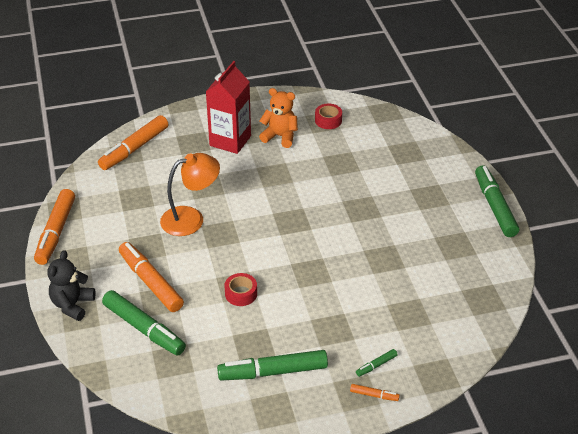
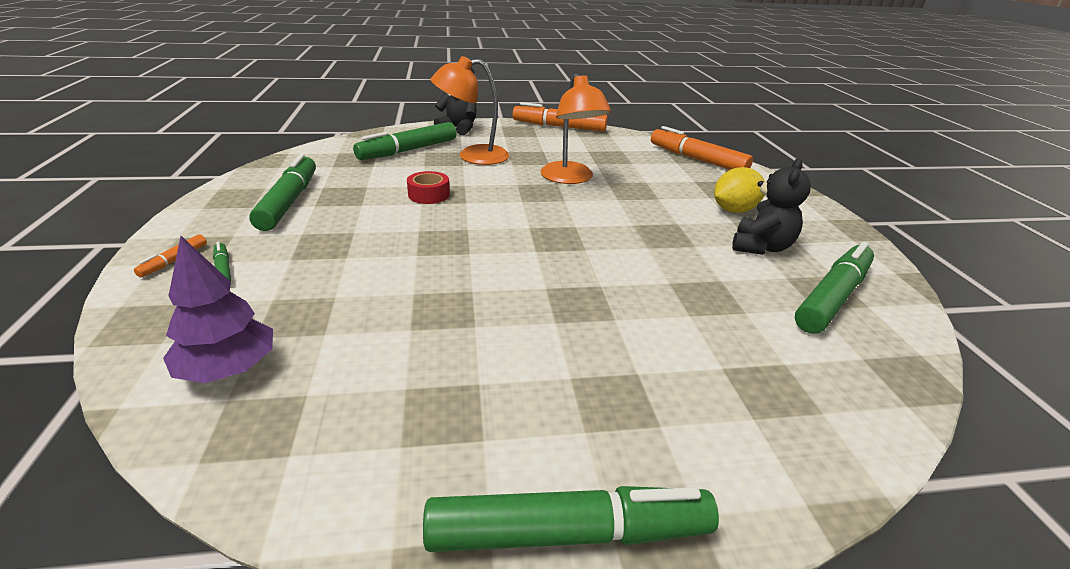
camera: 95 degrees right, 10 degrees down
orange marker [119,242,184,312] -> orange lamp [431,56,509,165]
red carton [206,61,251,154] -> yellow lemon [714,167,765,213]
orange teddy bear [259,88,298,148] -> black teddy bear [732,158,811,255]
red tape [315,104,342,129] -> green marker [795,242,874,334]
none -> purple tree [163,236,273,383]

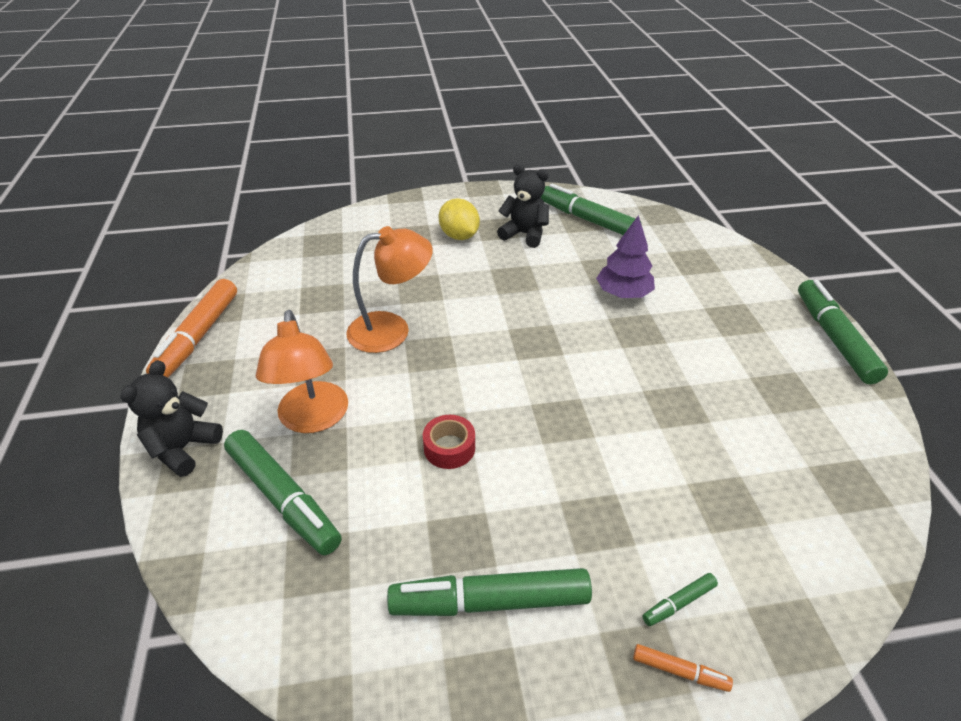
camera: 90 degrees left, 10 degrees up
purple tree [163,236,273,383] -> purple tree moved to [596,215,655,298]
orange marker [651,126,753,170] -> none

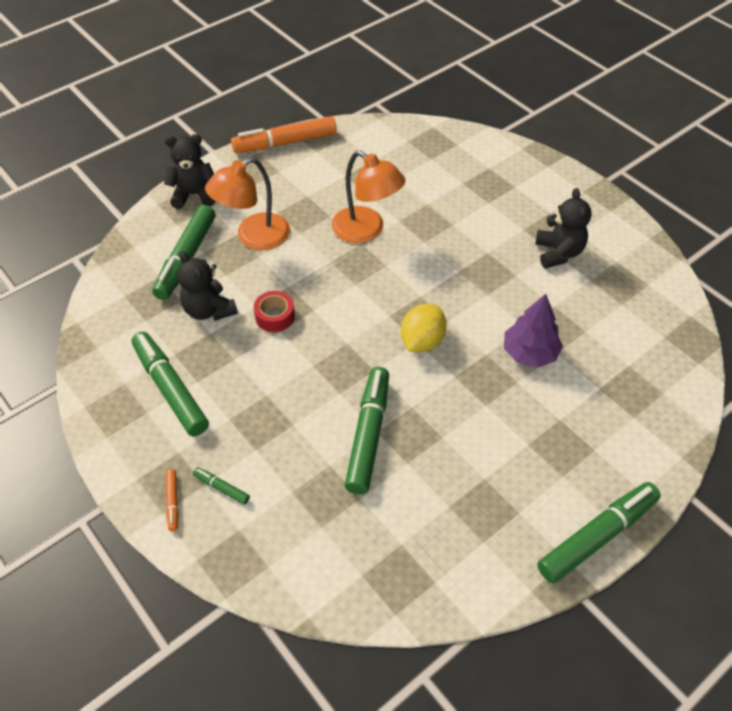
camera: 60 degrees right, 10 degrees up
yellow lemon [439,198,480,240] -> yellow lemon moved to [401,304,447,352]
green marker [540,184,641,235] -> green marker moved to [345,367,389,495]
none -> black teddy bear [178,251,238,321]

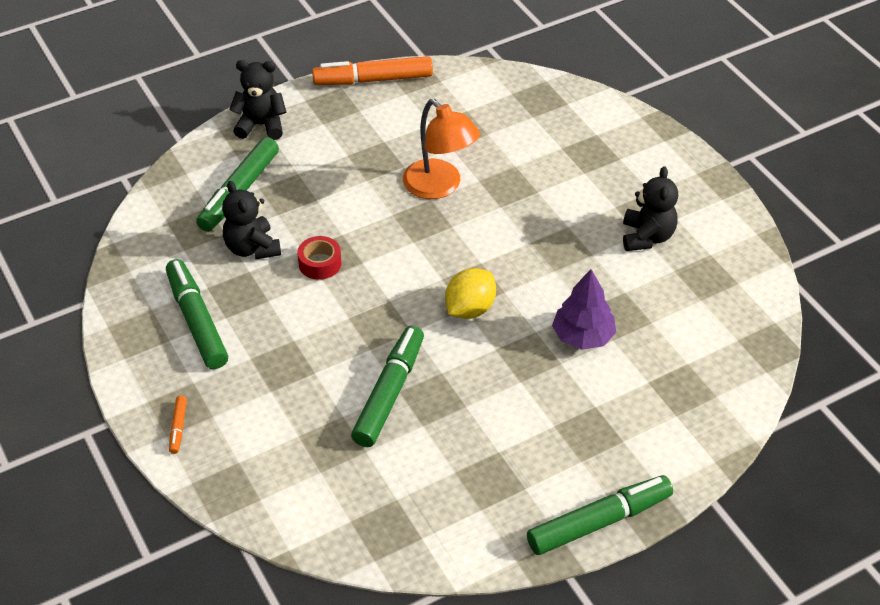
camera: 10 degrees right, 5 degrees down
green marker [193,467,250,505] -> none
orange lamp [205,157,290,250] -> none

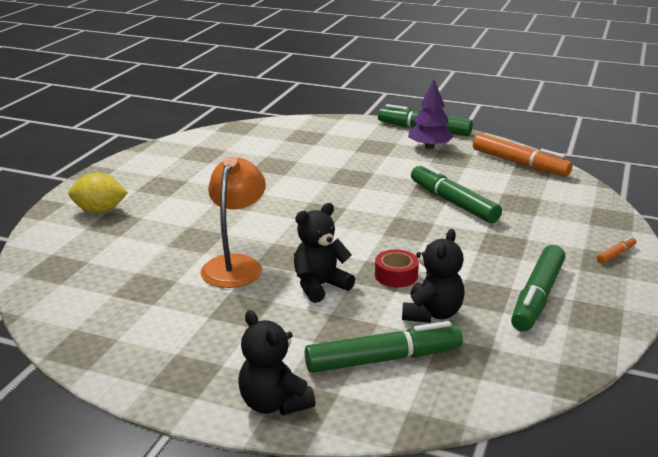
camera: 130 degrees left, 20 degrees down
orange marker [312,56,433,85] -> orange marker moved to [473,134,573,177]
green marker [351,326,424,447] -> green marker turned 75 degrees clockwise [411,164,502,223]
yellow lemon [445,268,496,319] -> yellow lemon moved to [69,173,128,213]
purple tree [552,269,616,350] -> purple tree moved to [408,80,454,149]
black teddy bear [623,166,678,251] -> black teddy bear moved to [294,203,355,303]

